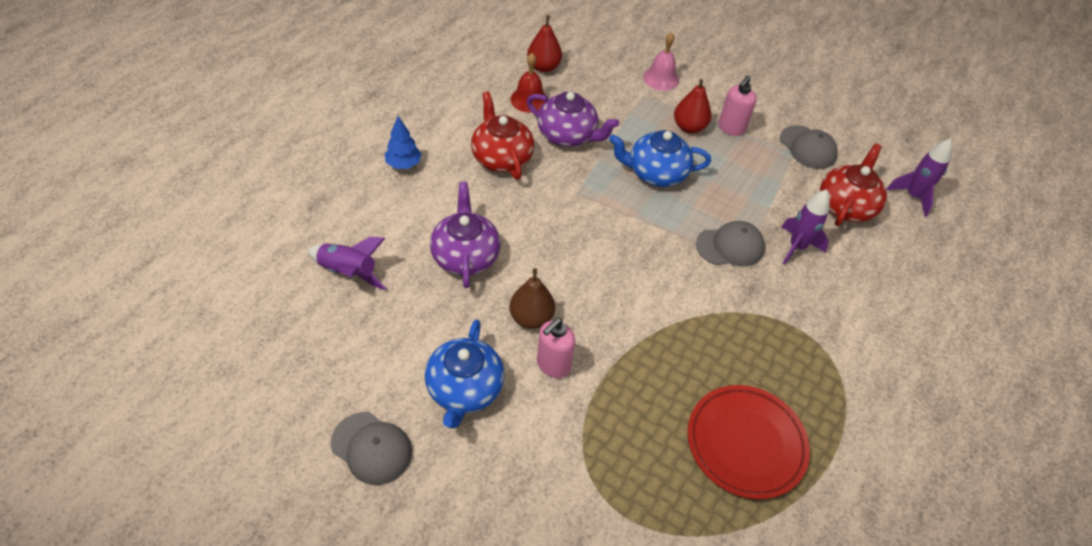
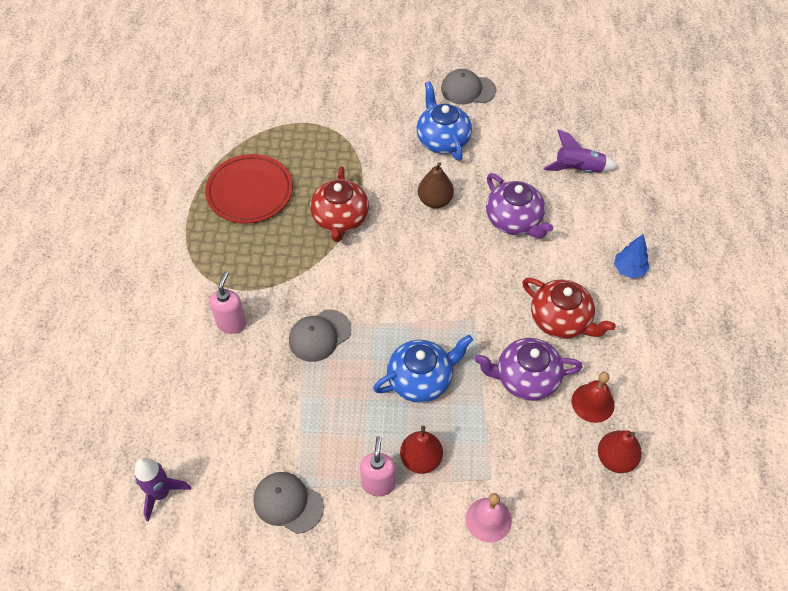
camera: 155 degrees right, 5 degrees up
pink soap dispenser [537,318,575,378] -> pink soap dispenser moved to [209,272,246,334]
purple rocket [782,190,830,265] -> none
red teapot [820,143,887,226] -> red teapot moved to [310,166,369,242]

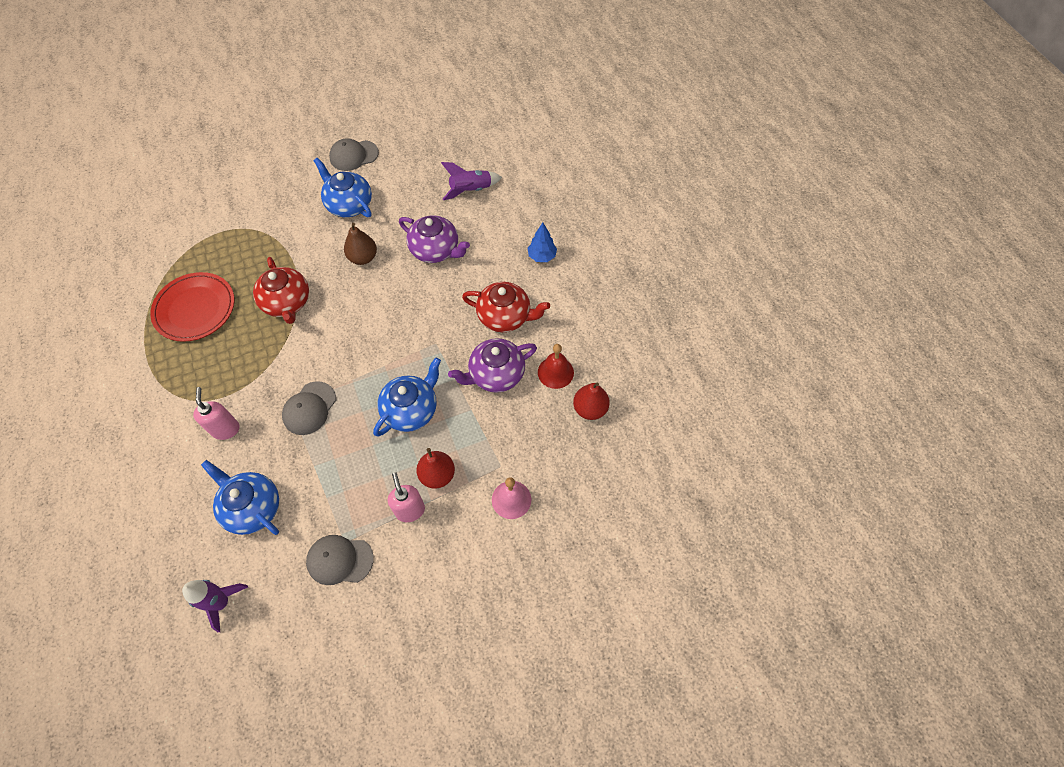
camera: 25 degrees left, 5 degrees up
none -> blue teapot [201,460,279,535]

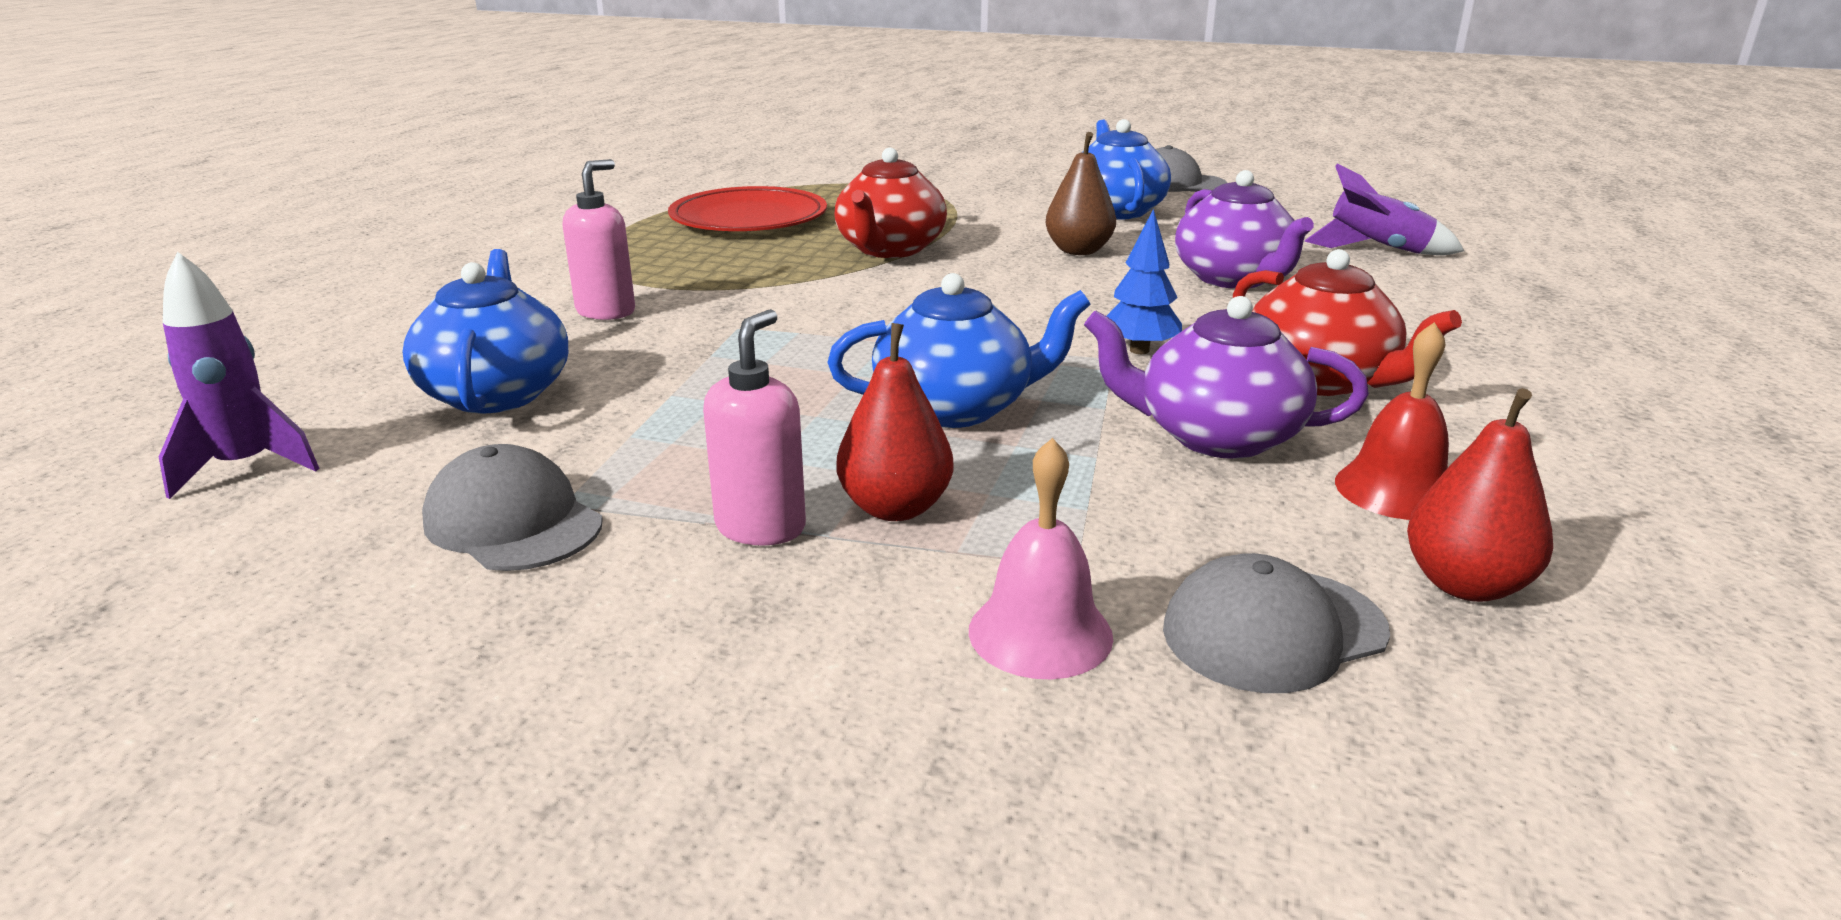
camera: 40 degrees right, 35 degrees down
grey cap [282,381,336,435] -> grey cap moved to [1163,553,1390,693]
blue tree [527,222,557,262] -> blue tree moved to [1107,209,1182,354]

